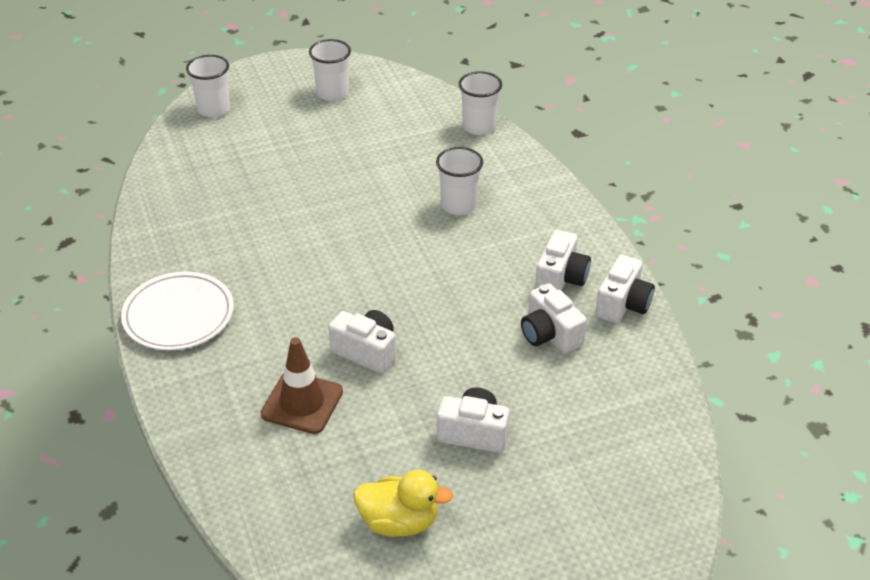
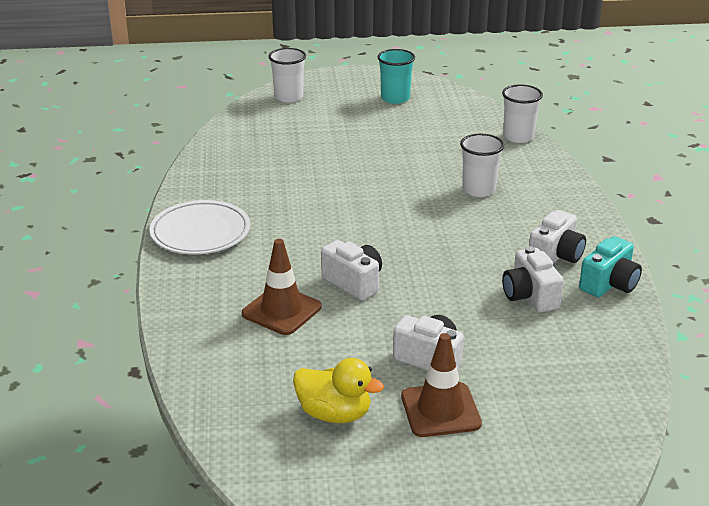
camera: 15 degrees right, 10 degrees down
white cup [309,39,351,101] -> turquoise cup [378,49,415,104]
white camera [595,255,655,324] -> turquoise camera [579,236,642,297]
none -> brown traffic cone [401,333,482,437]

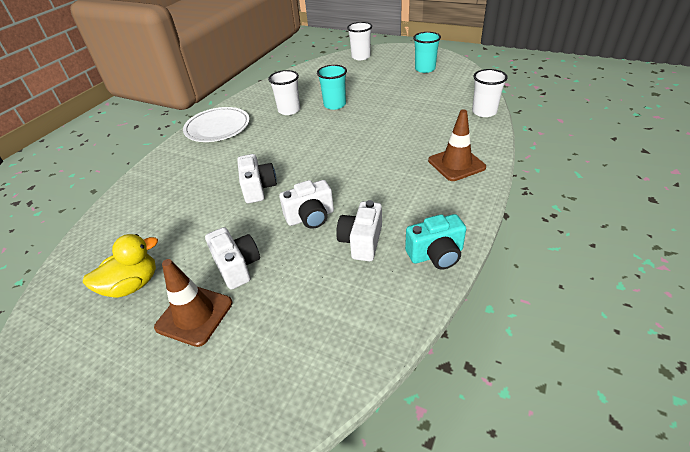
camera: 35 degrees right, 10 degrees up
brown traffic cone [242,239,322,335] -> brown traffic cone moved to [428,109,486,181]
yellow duck [293,358,384,423] -> yellow duck turned 90 degrees counterclockwise [83,234,158,298]
white cup [460,134,504,197] -> white cup moved to [268,70,300,115]
white camera [529,210,586,264] -> white camera moved to [279,180,334,229]
none -> turquoise cup [317,65,347,110]

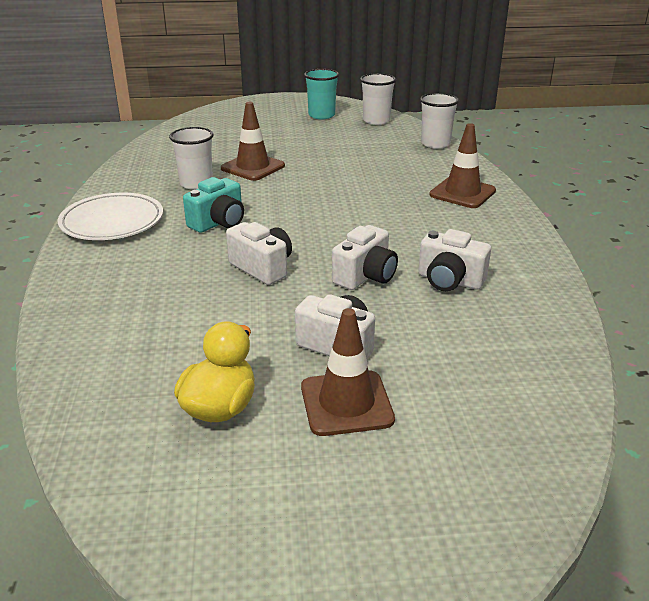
camera: 35 degrees left, 10 degrees down
turquoise cup [317,65,347,110] -> brown traffic cone [221,102,285,181]
white camera [336,200,382,261] -> white camera turned 45 degrees counterclockwise [418,229,491,291]
white cup [347,22,372,60] -> white cup moved to [360,73,396,125]
turquoise camera [405,214,466,269] -> turquoise camera moved to [183,177,244,233]

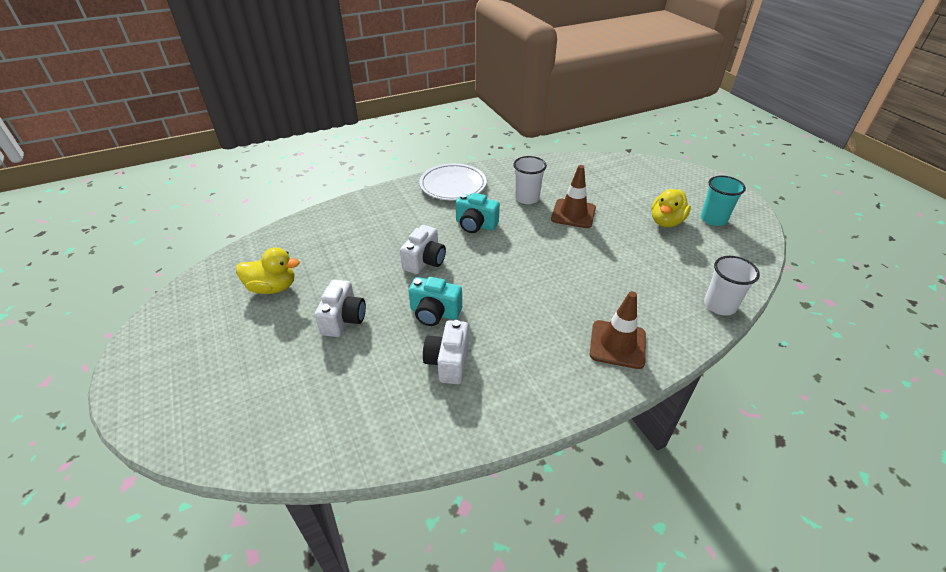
camera: 70 degrees right, 10 degrees up
brown traffic cone [301,308,395,436] -> none
white camera [332,225,398,290] -> turquoise camera [409,277,462,326]
white cup [360,73,396,125] -> none
none -> yellow duck [651,189,691,227]

